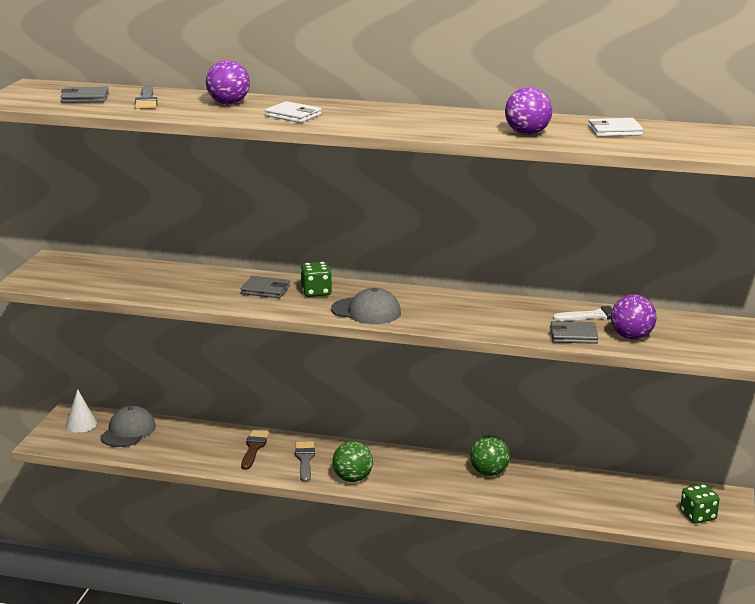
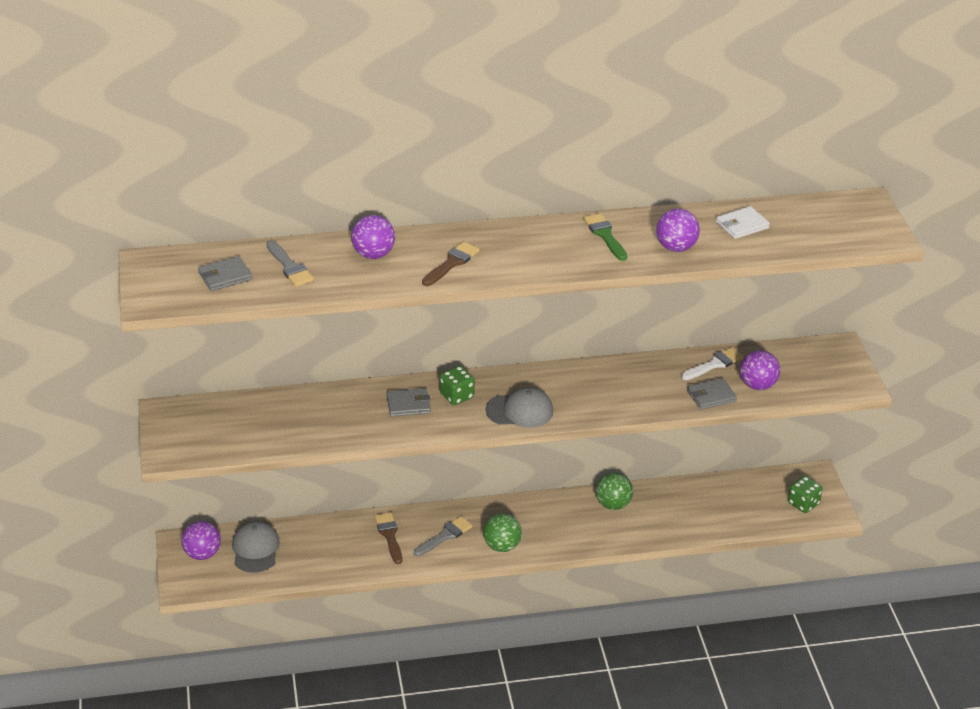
camera: 25 degrees left, 15 degrees up
white cone [66,389,97,433] -> purple ball [181,521,221,560]
white wallet [265,101,322,123] -> brown brush [422,242,480,286]
grey brush [295,441,315,482] -> grey brush turned 75 degrees clockwise [414,516,473,557]
none -> green brush [583,213,627,261]

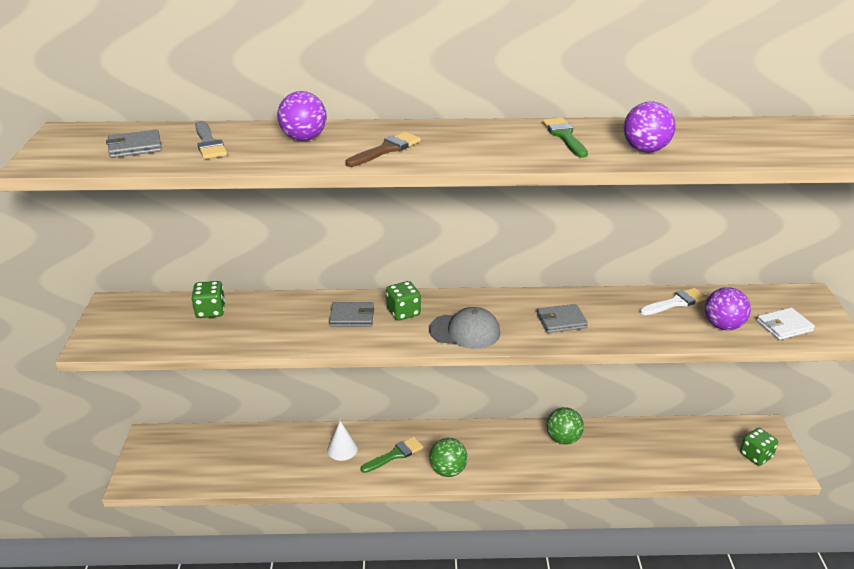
camera: 10 degrees right, 5 degrees down
purple ball [181,521,221,560] -> none
grey cap [232,521,280,573] -> none
brown brush [375,512,402,564] -> white cone [327,421,358,461]
grey brush [414,516,473,557] -> green brush [360,437,423,473]
grey wallet [687,378,737,410] -> grey wallet moved to [537,304,588,333]
white wallet [716,206,770,239] -> white wallet moved to [757,308,815,340]
none -> green dice [192,281,225,318]

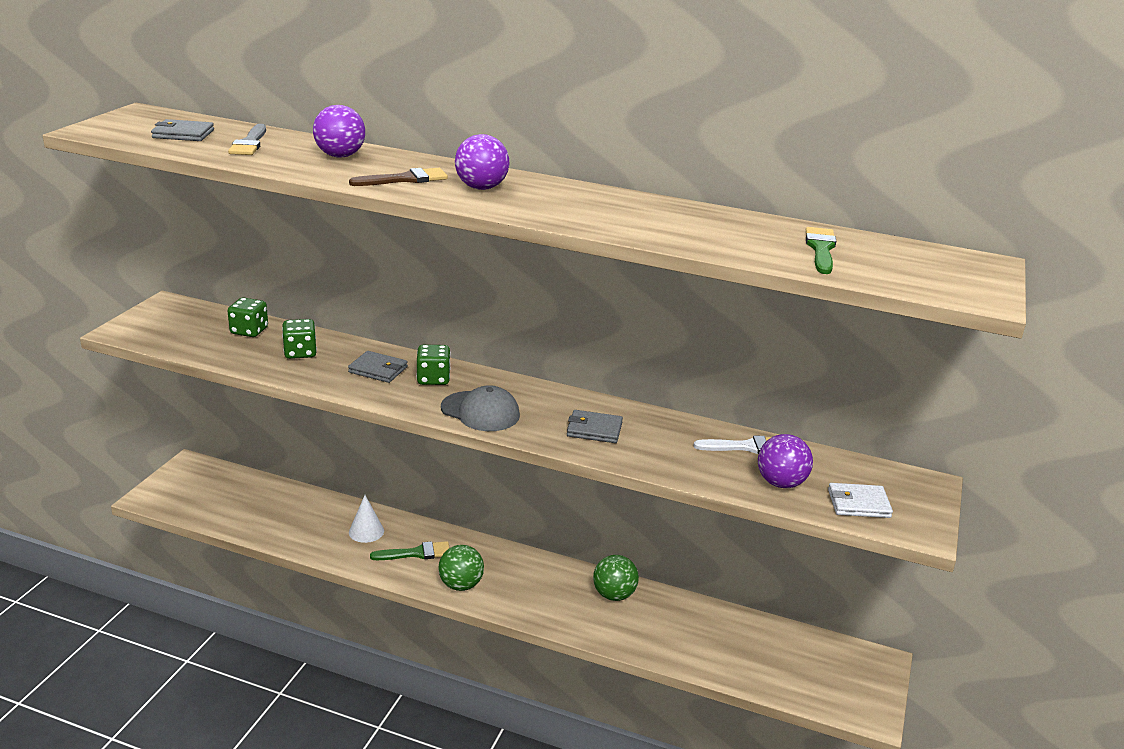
camera: 20 degrees right, 5 degrees down
green brush [542,118,588,158] -> green brush moved to [806,227,836,274]
purple ball [624,102,675,153] -> purple ball moved to [455,134,509,190]
green dice [740,428,778,466] -> green dice moved to [282,319,317,359]

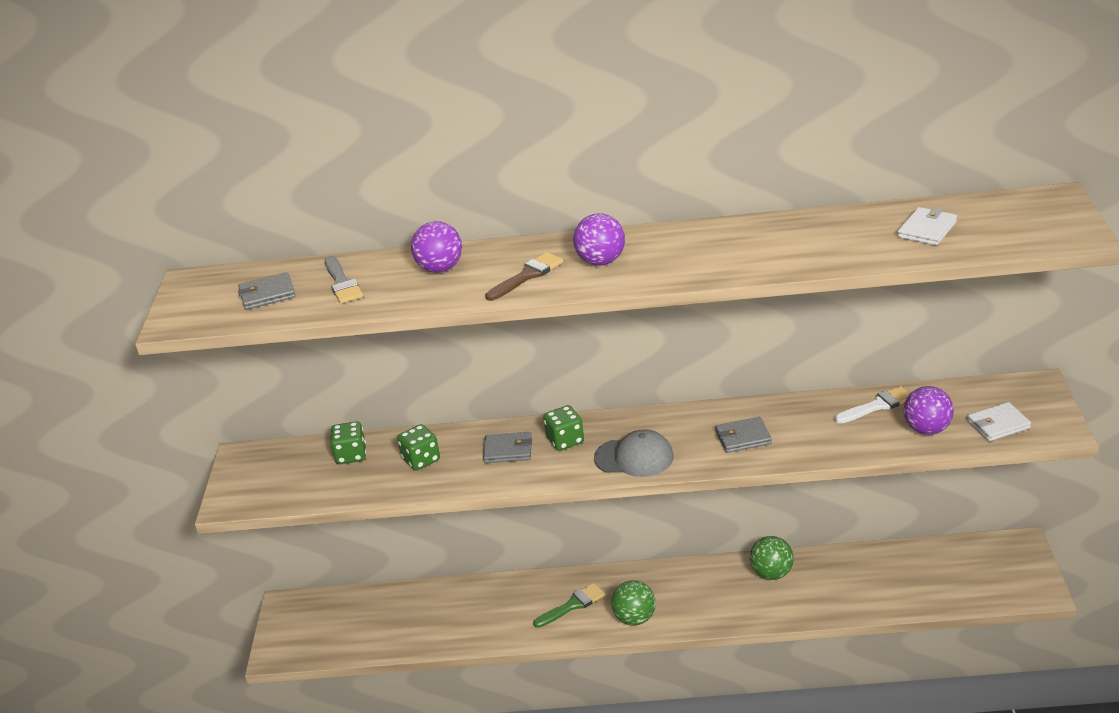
camera: 15 degrees left, 5 degrees up
white cone [349,495,384,543] -> none
green brush [806,227,836,274] -> white wallet [898,207,957,245]

